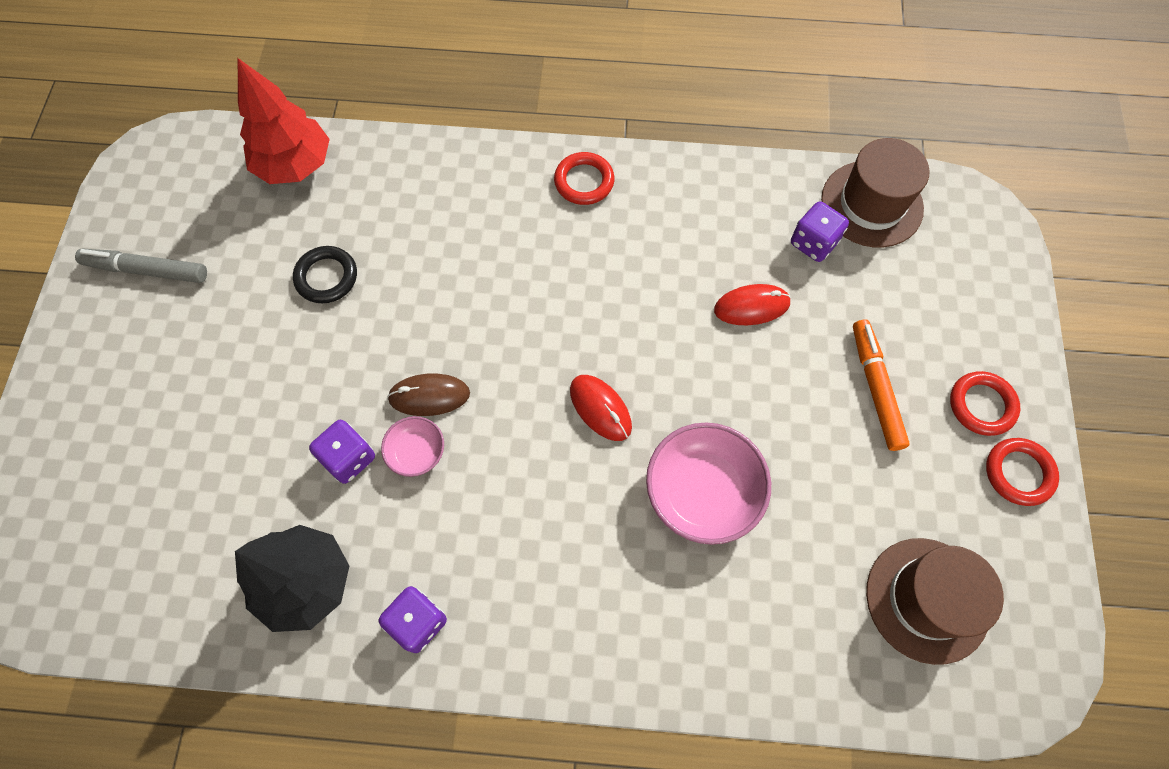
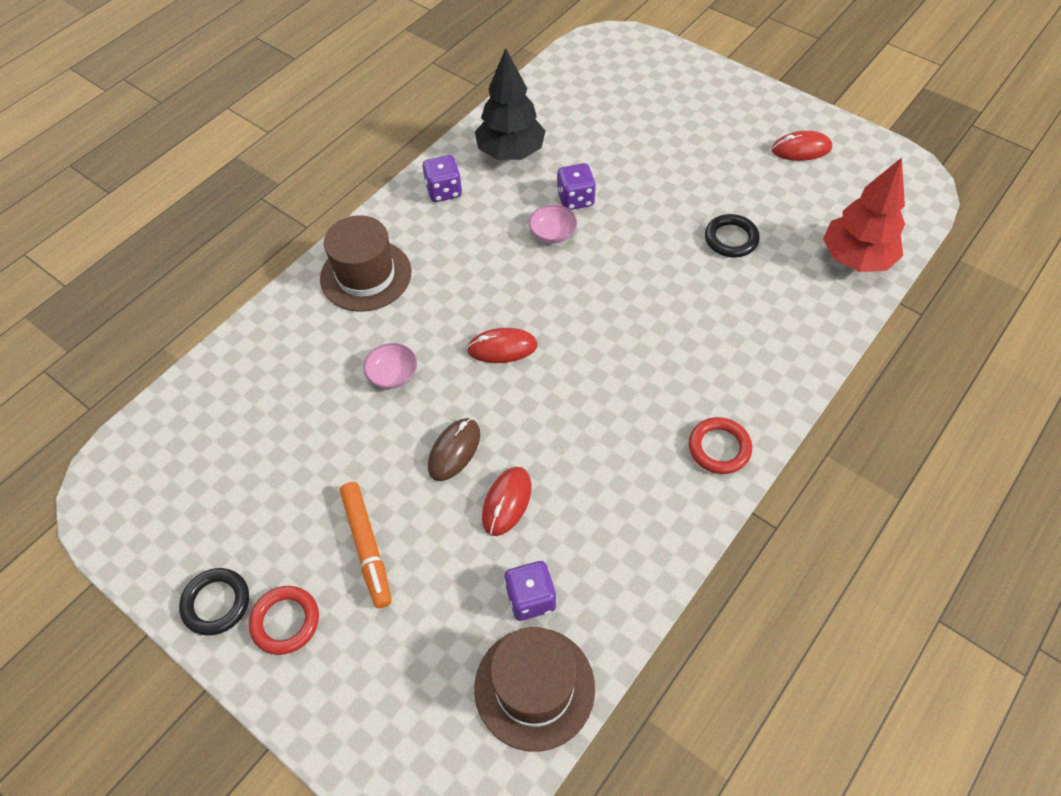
camera: 125 degrees right, 10 degrees down
grey marker [75,249,207,283] -> red mouse [772,131,832,161]
brown mouse [387,374,470,416] -> brown mouse moved to [428,418,480,481]
pink bowl [646,423,771,545] -> pink bowl [364,343,417,389], size x0.53
orange marker [853,319,910,451] -> orange marker turned 45 degrees clockwise [340,482,392,608]
brown hat [866,538,1004,665] -> brown hat moved to [320,215,411,312]
red ring [986,438,1059,506] -> black ring [179,568,249,635]

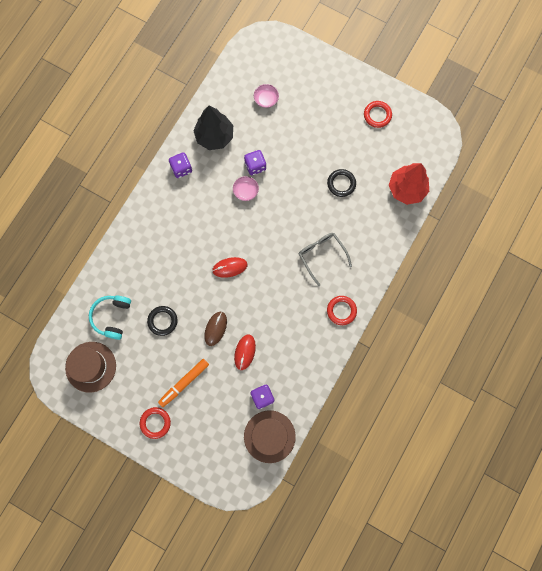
camera: 10 degrees left, 20 degrees up
black ring [179,568,249,635] -> black ring moved to [147,306,177,336]
brown hat [320,215,411,312] -> brown hat moved to [65,342,116,393]
orange marker [340,482,392,608] -> orange marker turned 75 degrees clockwise [158,359,209,407]
pink bowl [364,343,417,389] -> pink bowl moved to [254,84,279,108]
red mouse [772,131,832,161] -> red ring [364,101,392,128]
none -> turquoise headphones [89,295,131,340]
none -> grey glasses [299,233,352,286]

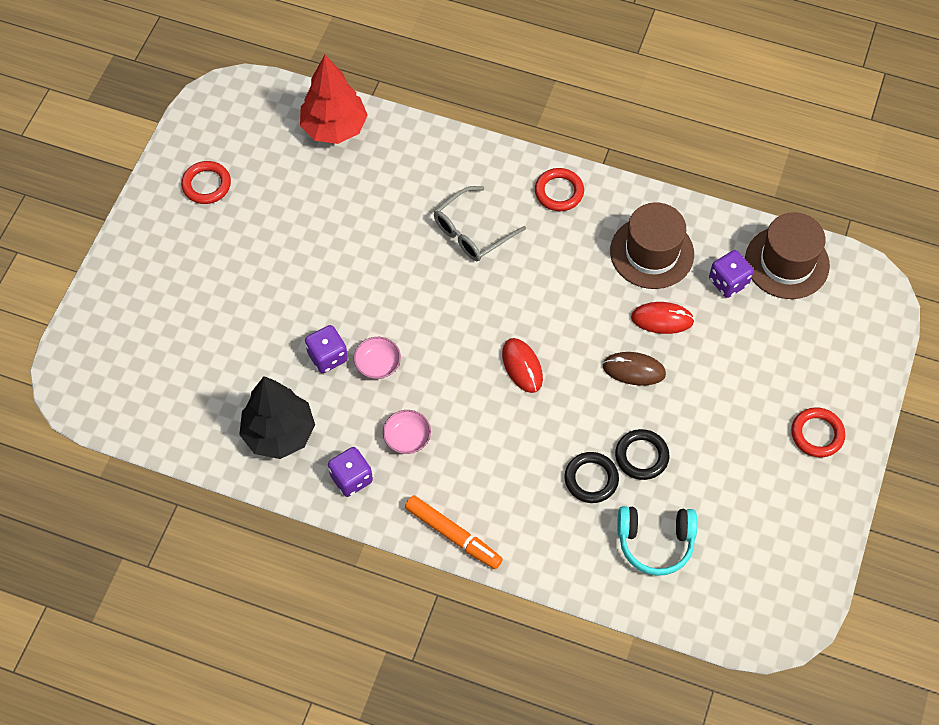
camera: 100 degrees left, 15 degrees down
brown hat [65,342,116,393] -> brown hat moved to [610,202,694,289]
orange marker [158,359,209,407] -> orange marker moved to [405,495,503,569]
pink bowl [254,84,279,108] -> pink bowl moved to [383,410,431,454]
black ring [327,169,356,197] -> black ring moved to [564,452,619,503]

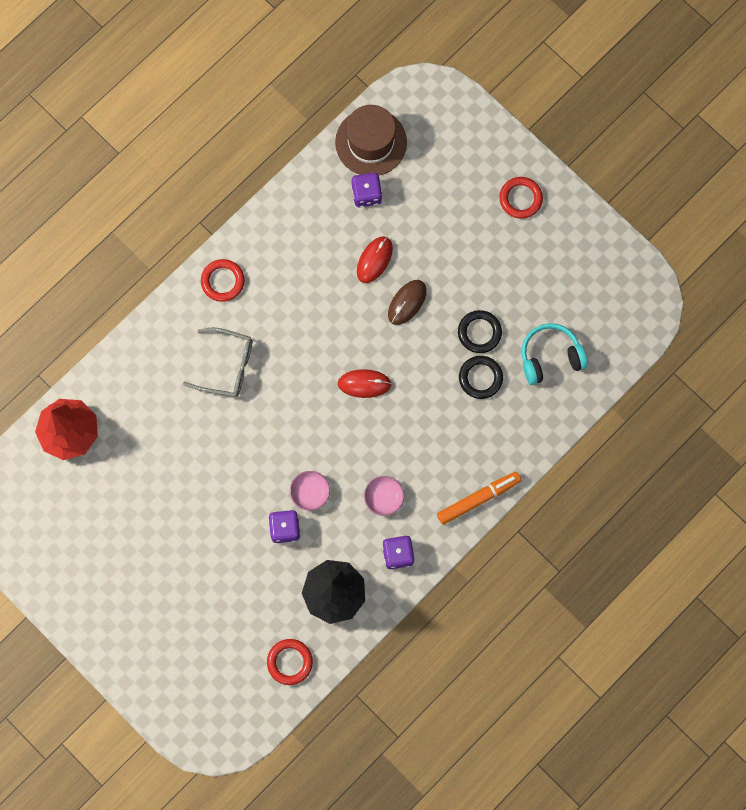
camera: 65 degrees left, 15 degrees up
red ring [181,161,231,204] -> red ring moved to [267,639,313,685]
grey glasses [434,186,526,261] -> grey glasses turned 60 degrees counterclockwise [183,328,252,397]
brown hat [610,202,694,289] -> none
turquoise headphones [617,506,697,576] -> turquoise headphones turned 135 degrees counterclockwise [522,323,588,385]

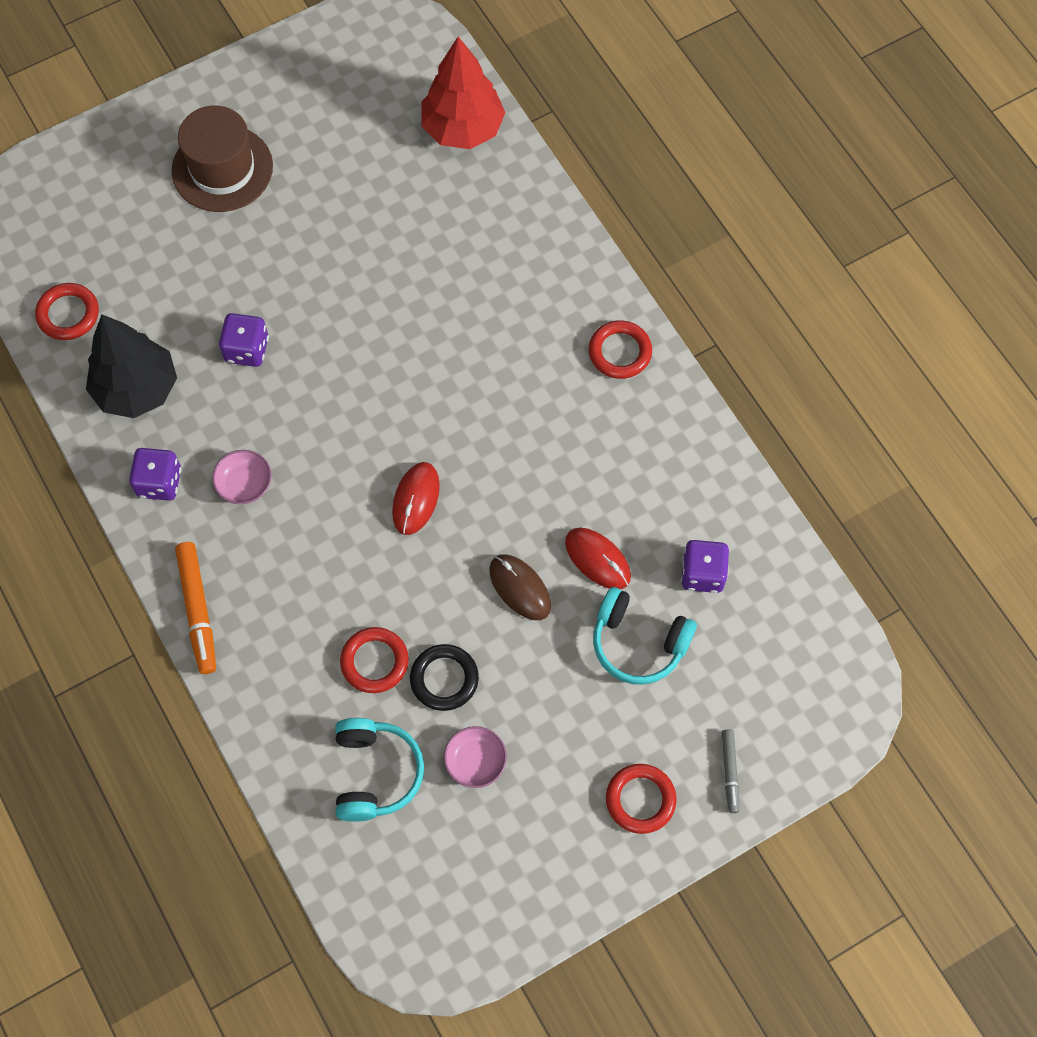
camera: 105 degrees right, 10 degrees down
grey glasses [183,328,252,397] -> none
pink bowl [290,471,330,511] -> pink bowl moved to [444,726,507,788]
brown hat [335,105,407,176] -> brown hat moved to [172,105,273,212]
black ring [459,356,503,399] -> red ring [340,627,409,693]
none -> turquoise headphones [593,587,697,685]
none -> grey marker [722,730,739,813]

